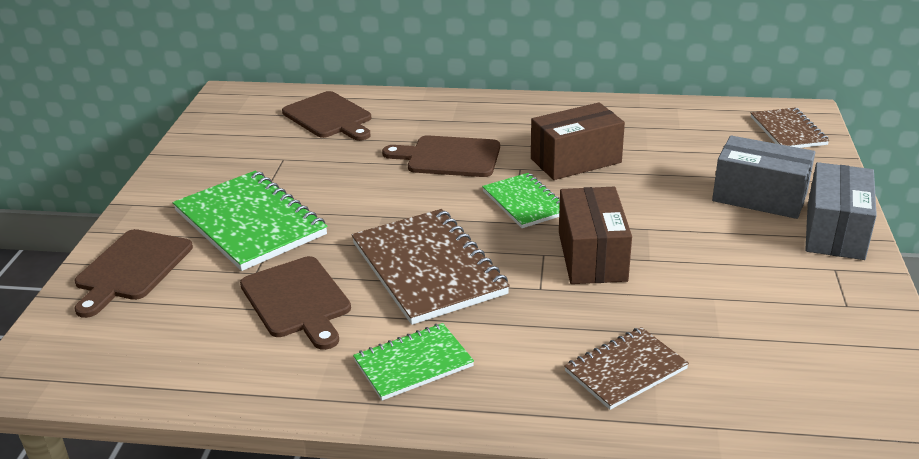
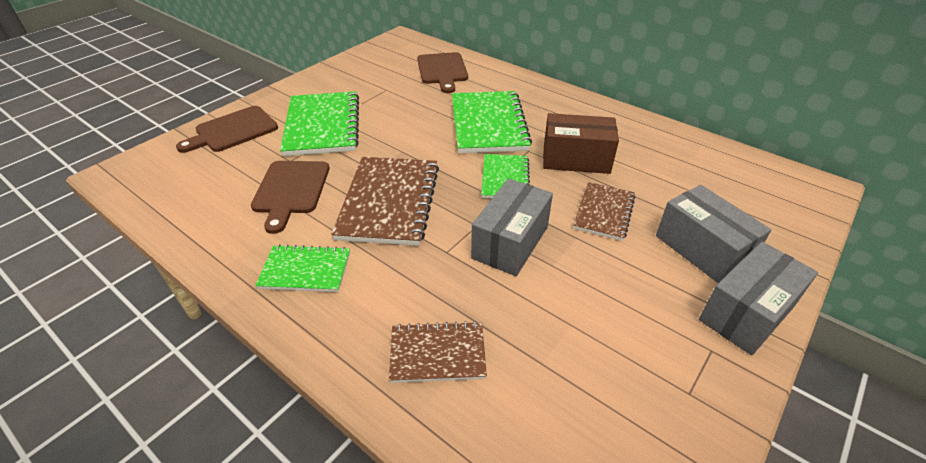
camera: 30 degrees right, 10 degrees up
brown cutting board [382,135,500,177] -> green notebook [452,91,532,153]
brown box [559,187,632,284] -> grey box [471,178,553,276]
brown notebook [751,108,830,148] -> brown notebook moved to [573,182,636,241]

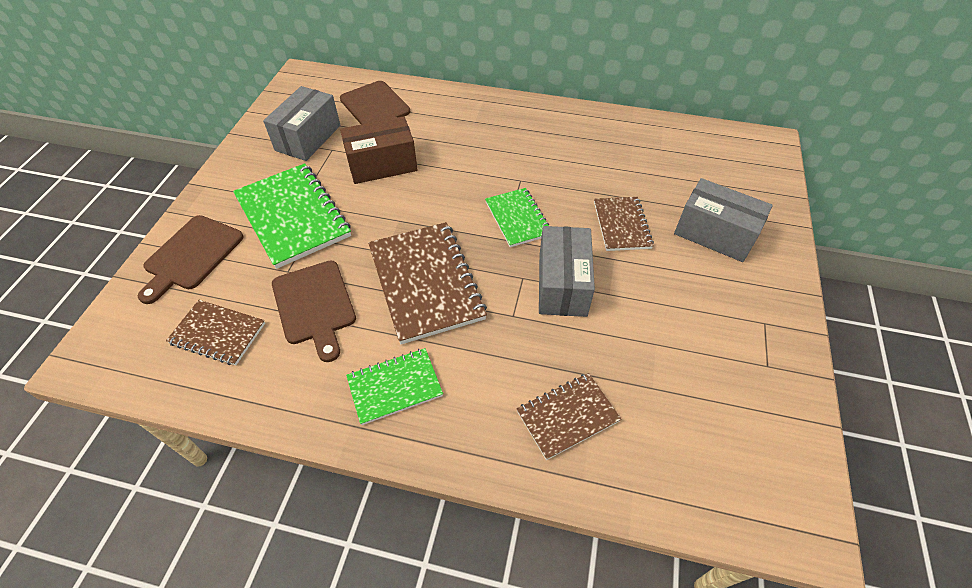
camera: 25 degrees left, 10 degrees up
green notebook [452,91,532,153] -> none
brown box [543,113,619,174] -> brown box moved to [340,116,417,184]
grey box [699,242,818,355] -> grey box moved to [263,86,340,161]
none -> brown notebook [166,300,265,365]

